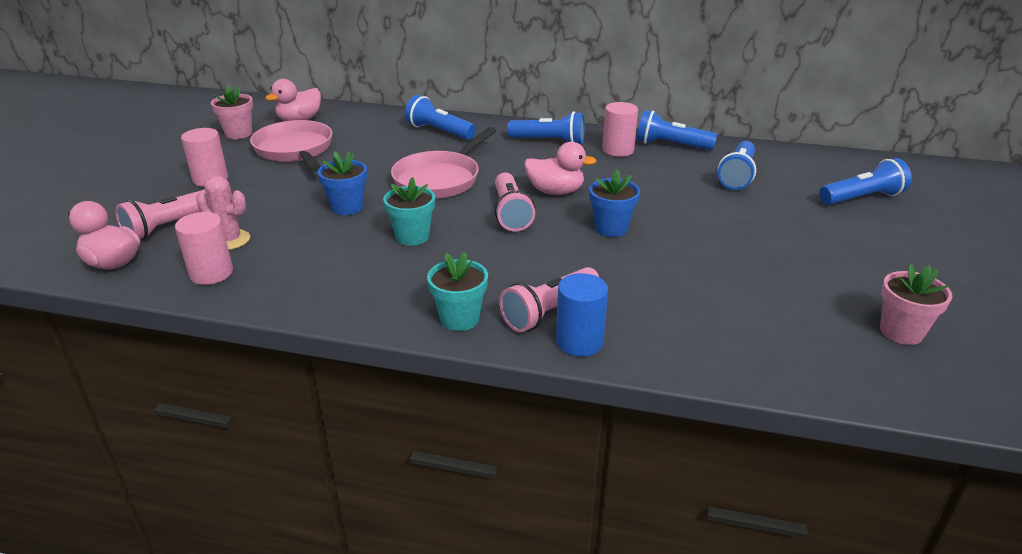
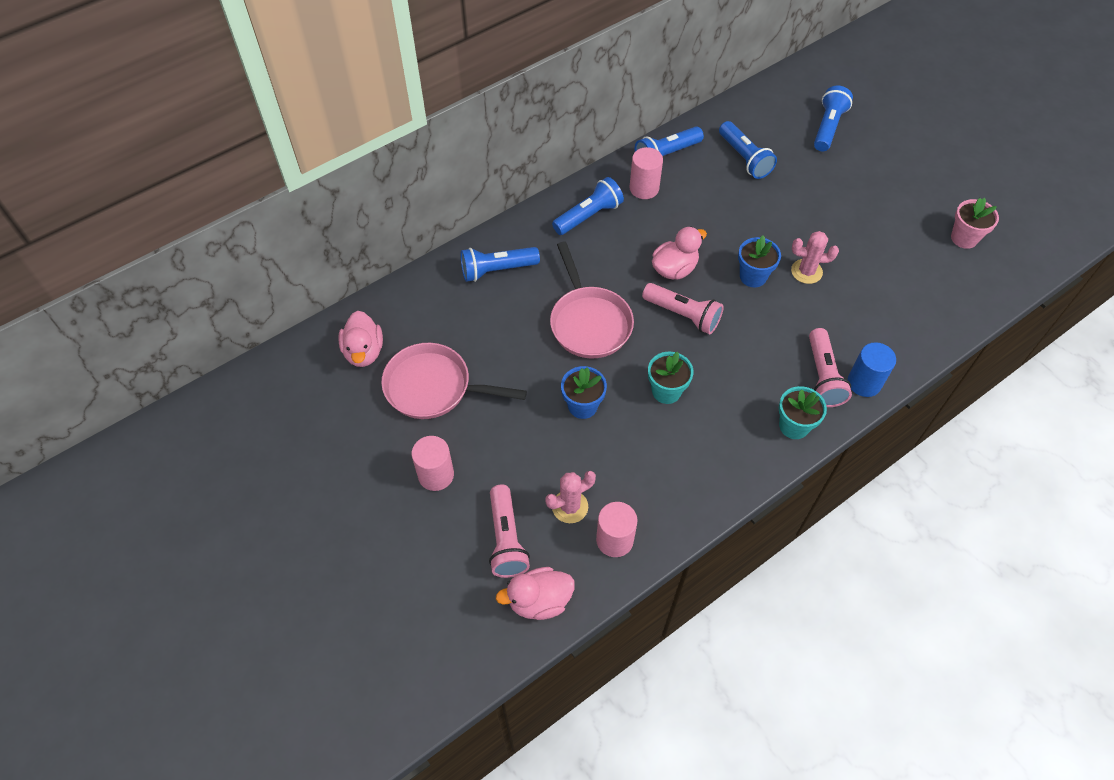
camera: 50 degrees left, 25 degrees up
pink flower pot [211,85,253,139] -> none
none -> pink cactus [791,231,839,284]

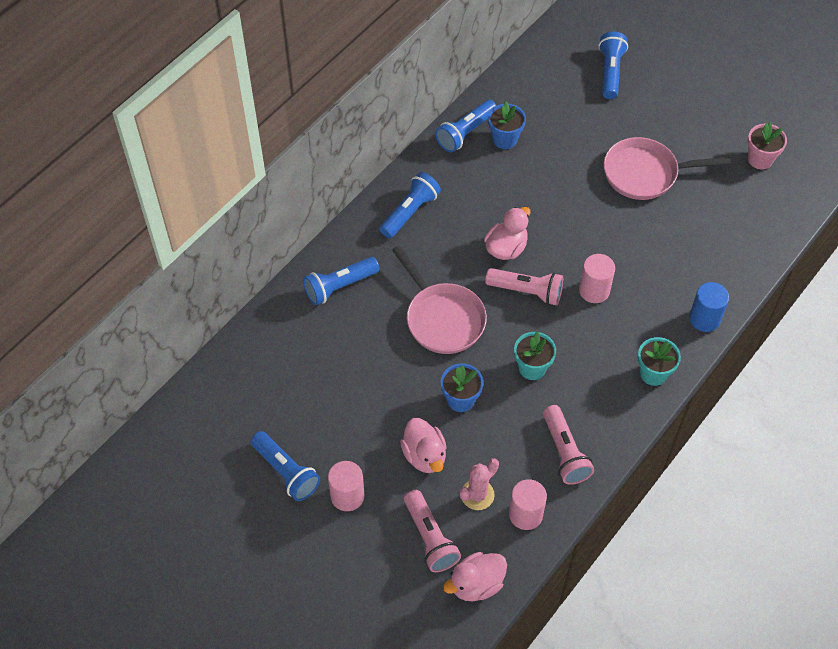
camera: 15 degrees left, 0 degrees up
pink duck [338,311,383,367] -> pink duck moved to [400,418,447,473]
pink pan [381,343,527,419] -> pink pan moved to [604,137,731,200]
pink cylinder [630,147,663,199] -> pink cylinder moved to [579,254,615,303]
blue flashlight [719,121,777,179] -> blue flashlight moved to [250,431,320,501]
blue flower pot [738,236,781,287] -> blue flower pot moved to [488,102,526,149]
pink cactus [791,231,839,284] -> none
pink flashlight [809,328,852,407] -> pink flashlight moved to [543,405,594,485]

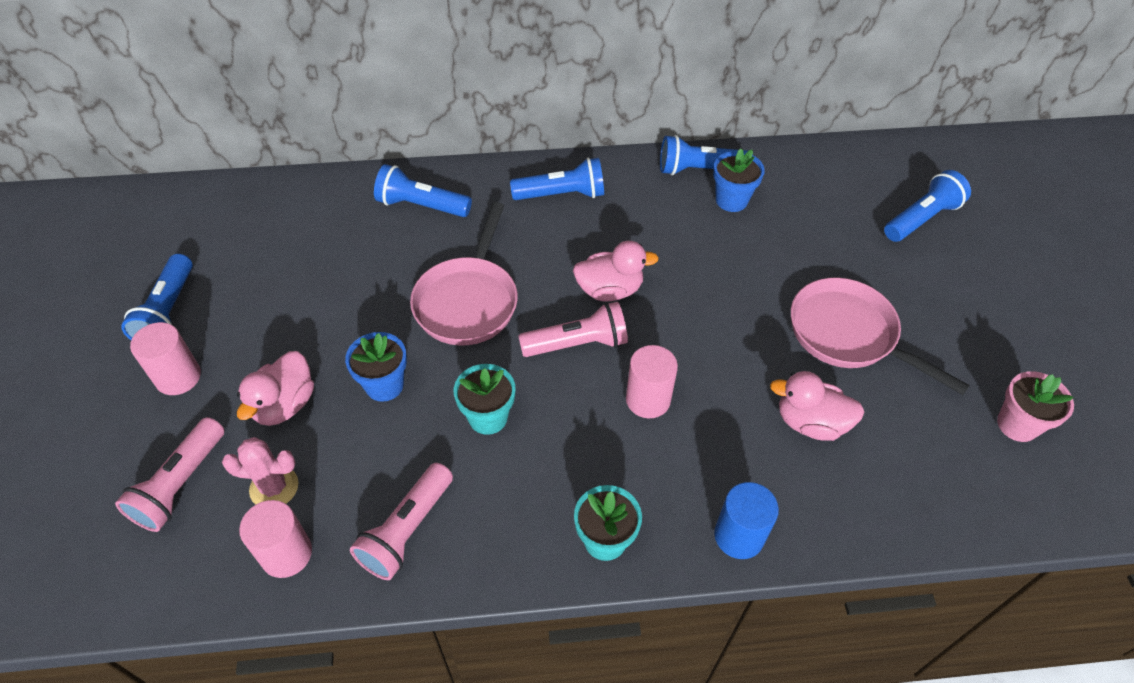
camera: 45 degrees right, 5 degrees down
pink duck [443,552,507,601] -> pink duck moved to [770,371,865,441]
pink flashlight [485,268,564,305] -> pink flashlight turned 75 degrees counterclockwise [518,302,628,357]

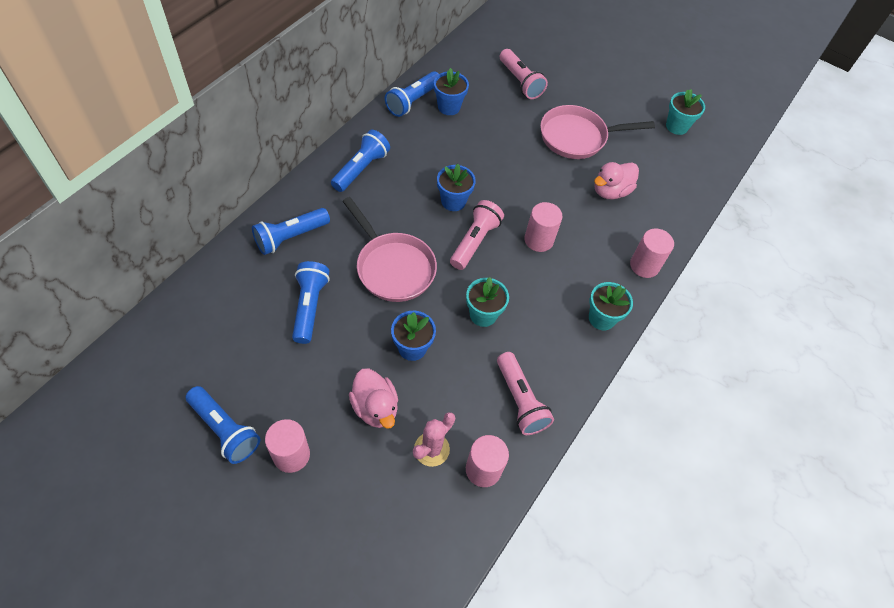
camera: 55 degrees left, 5 degrees up
pink flashlight [115,417,225,532] -> pink flashlight moved to [500,49,548,99]
pink duck [573,241,659,302] -> blue flower pot [437,164,476,211]
blue cylinder [714,482,779,559] -> pink cylinder [630,228,674,278]
blue flashlight [884,170,971,242] -> blue flashlight moved to [292,261,330,344]
pink flower pot [997,371,1074,442] -> turquoise flower pot [666,89,705,135]

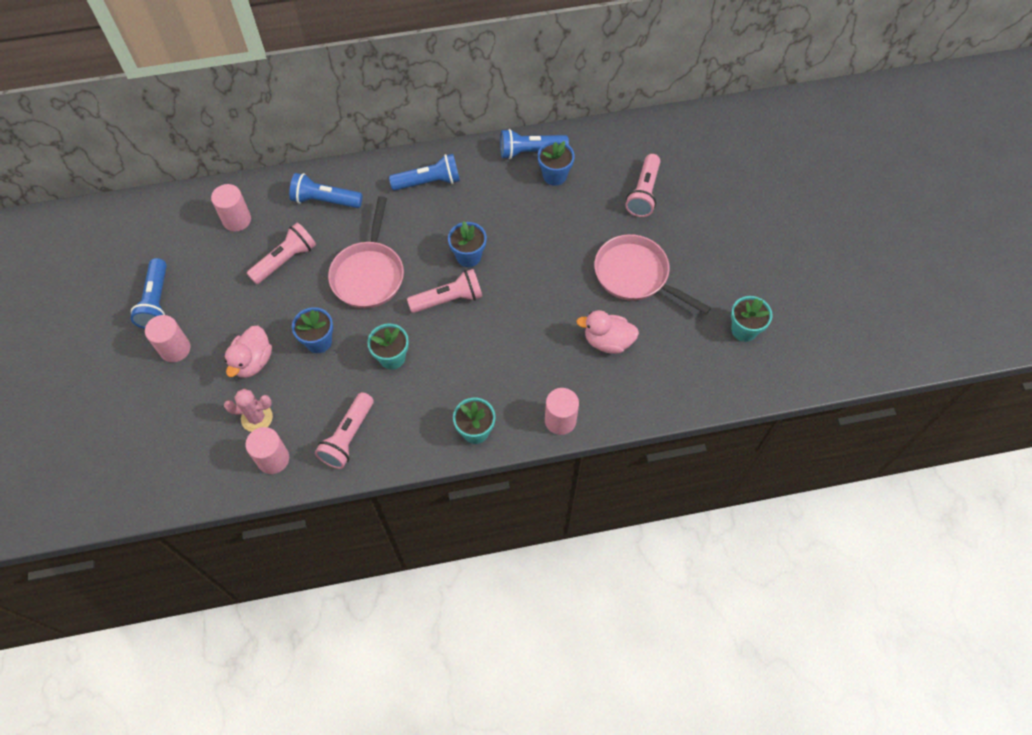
camera: 50 degrees right, 5 degrees up
blue flashlight [292,261,330,344] -> pink flashlight [247,223,316,284]
pink cylinder [524,202,563,252] -> pink cylinder moved to [211,184,251,232]

